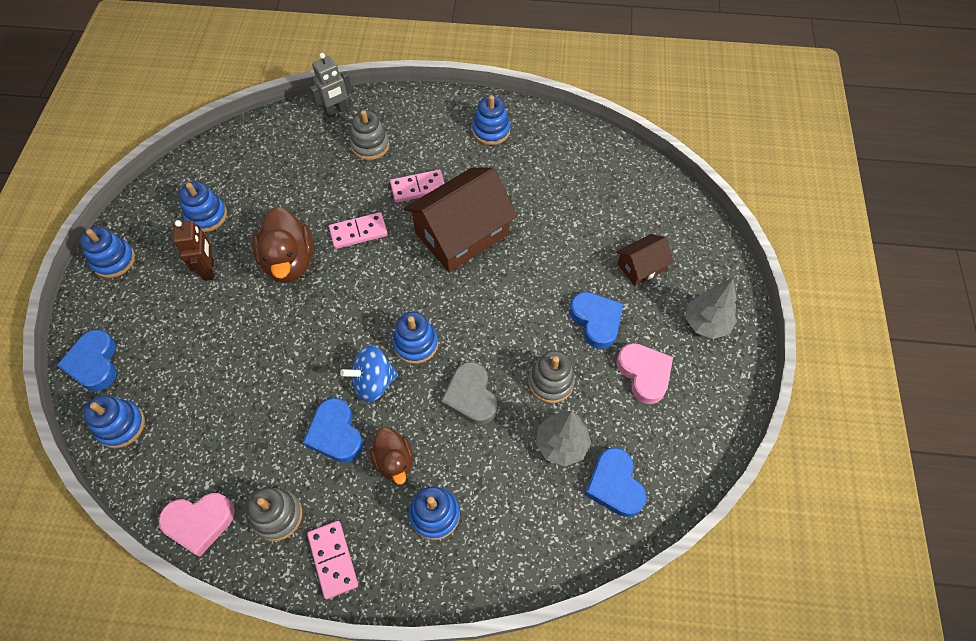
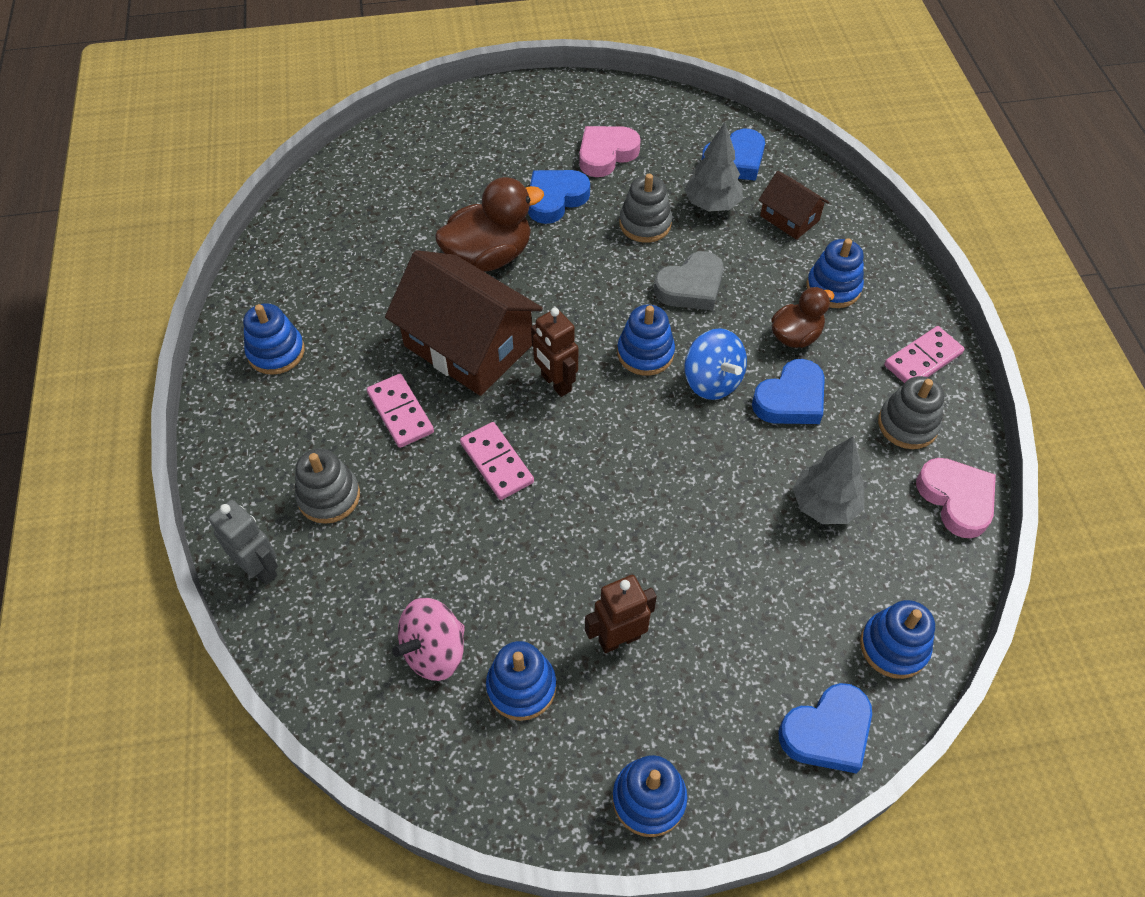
camera: 105 degrees left, 5 degrees down
brown duck [252,207,314,283] -> brown duck moved to [435,177,544,272]
brown house [616,234,674,286] -> brown house moved to [759,171,830,240]
grey tree [686,278,737,339] -> grey tree moved to [793,436,864,524]
none -> pink spinning top [392,598,465,681]
none -> brown robot [531,308,578,397]

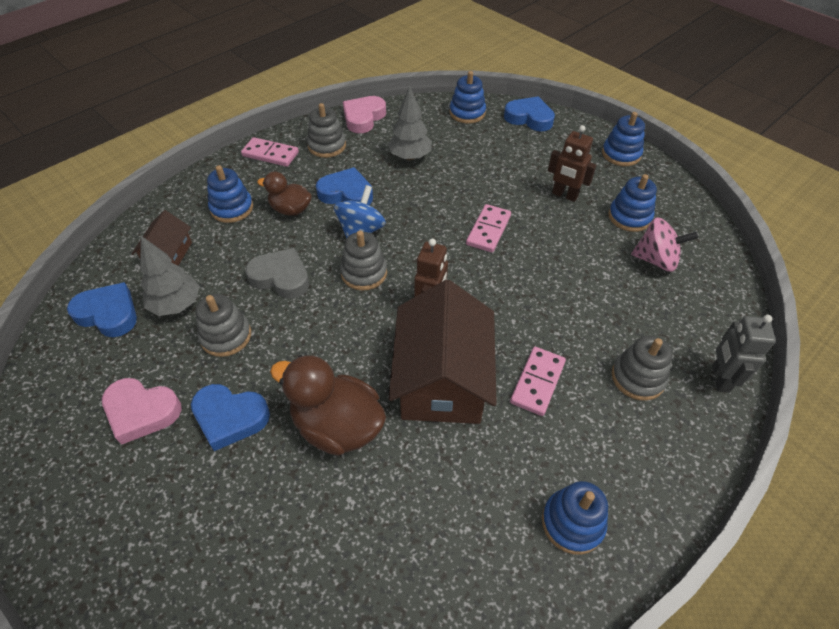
camera: 125 degrees left, 5 degrees down
pink domino [460,422,534,500] -> pink domino moved to [466,204,511,252]
blue stacking toy [617,305,675,376] -> grey stacking toy [340,231,387,290]

